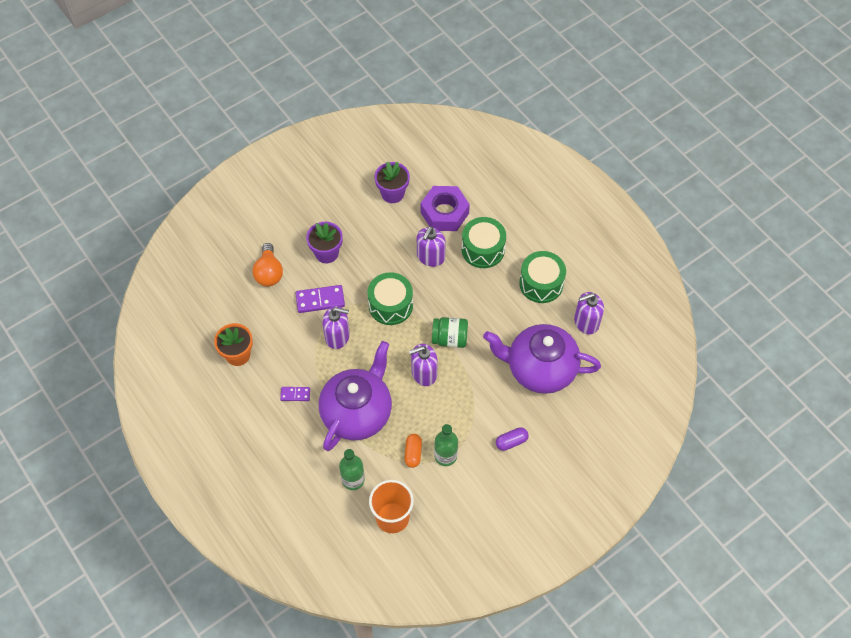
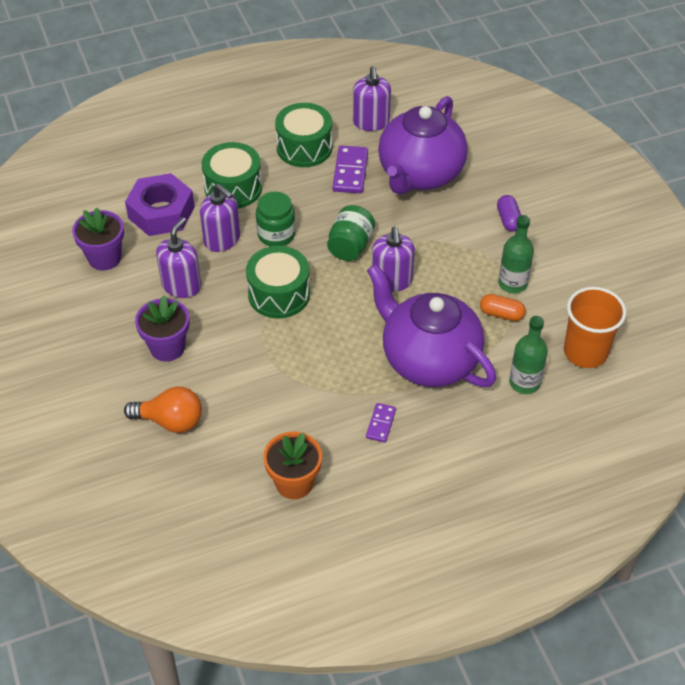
camera: 75 degrees left, 10 degrees down
purple domino [296,285,345,313] -> purple domino moved to [333,146,368,194]
purple soap dispenser [322,306,350,349] -> purple soap dispenser moved to [156,217,201,298]
none -> green jar [256,192,295,247]

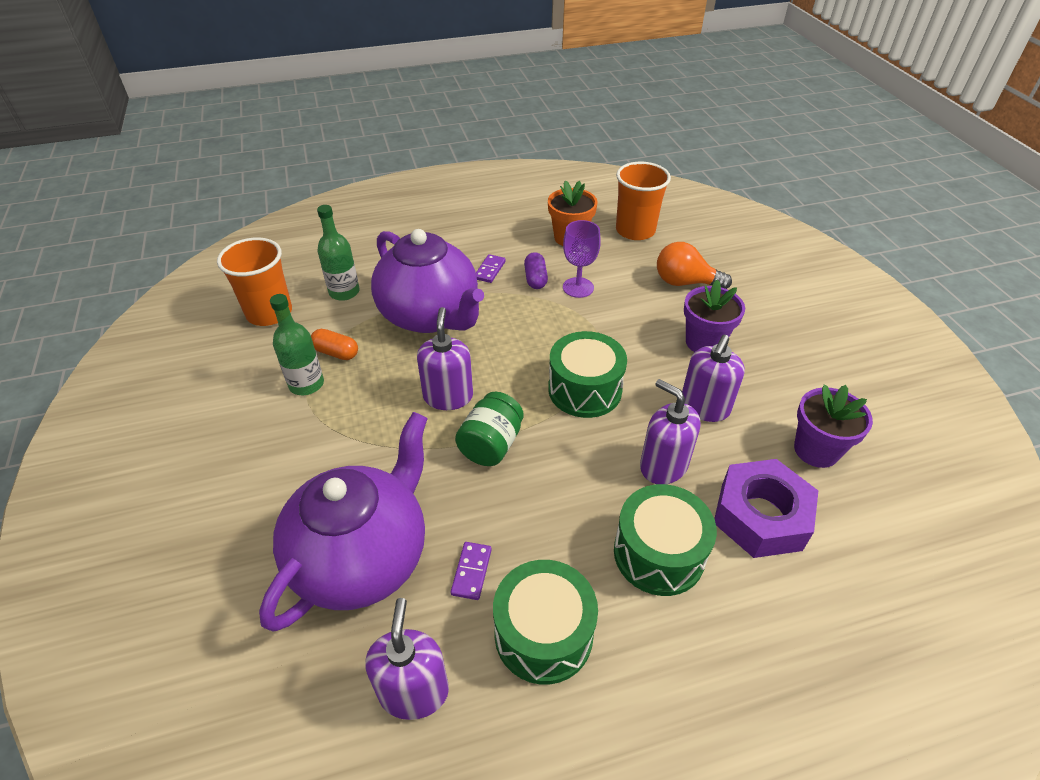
camera: 175 degrees left, 5 degrees down
green jar [256,192,295,247] -> none
purple domino [333,146,368,194] -> purple domino [451,542,492,600], size x0.59
purple capsule [497,195,521,231] -> purple capsule moved to [524,252,548,289]
none -> purple goblet [563,220,601,298]
none -> orange cup [616,162,671,240]

